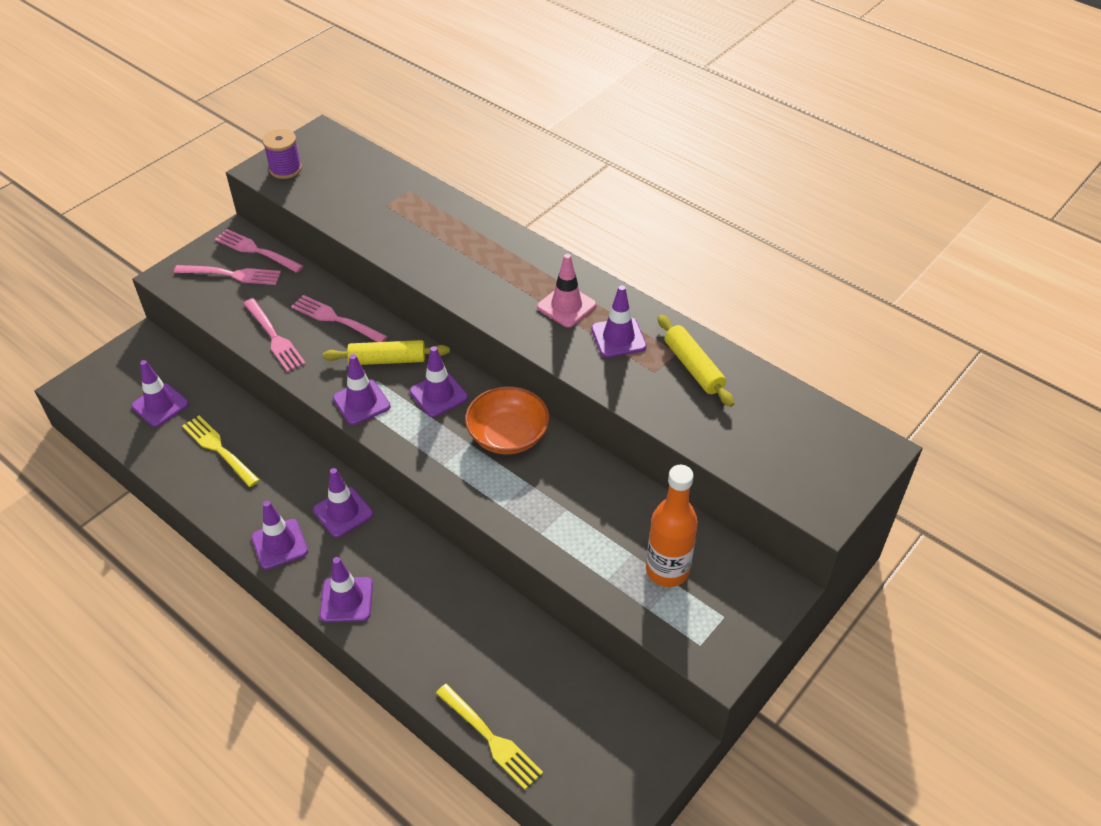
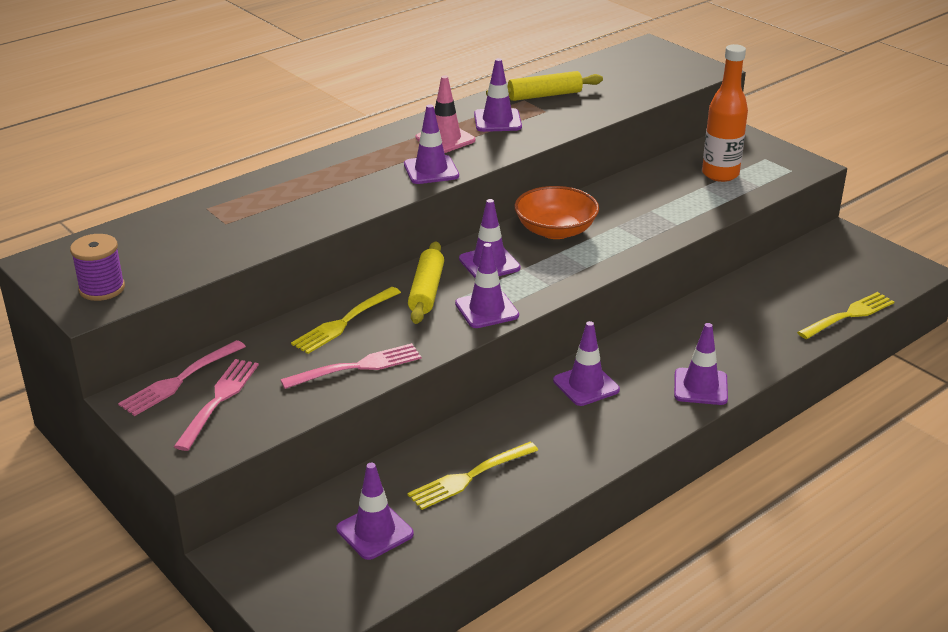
camera: 80 degrees left, 15 degrees down
purple traffic cone [251,501,308,569] -> purple traffic cone moved to [404,105,459,184]
pink fork [291,295,388,342] -> yellow fork [291,287,401,354]

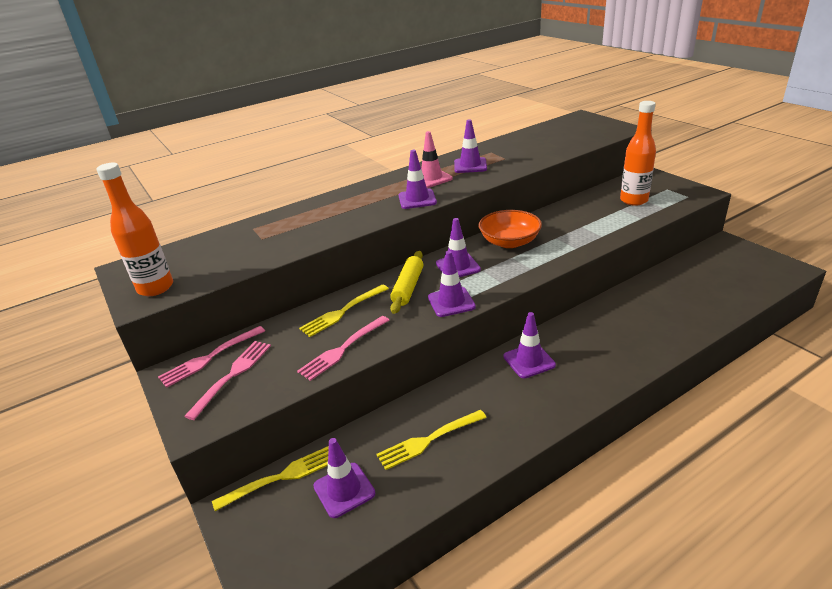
camera: 10 degrees right, 0 degrees up
purple spool [70,234,125,301] -> orange bottle [96,163,173,296]
pink fork [280,343,422,389] -> pink fork turned 150 degrees clockwise [297,316,390,381]
yellow rolling pin [486,71,603,101] -> none
purple traffic cone [674,323,728,405] -> none
yellow fork [797,292,895,339] -> yellow fork moved to [212,446,329,511]

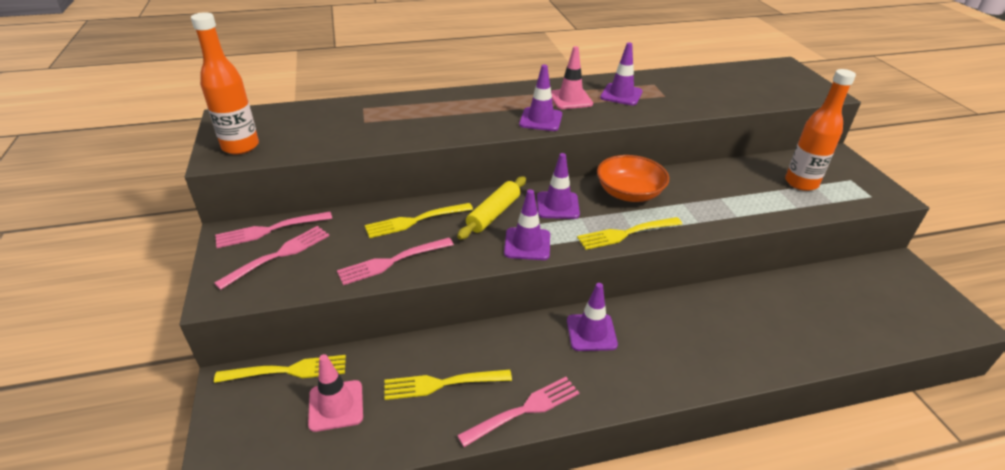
camera: 15 degrees right, 5 degrees up
purple traffic cone [313,438,375,518] -> pink traffic cone [308,354,363,432]
none -> pink fork [457,377,579,447]
none -> yellow fork [577,217,682,250]

